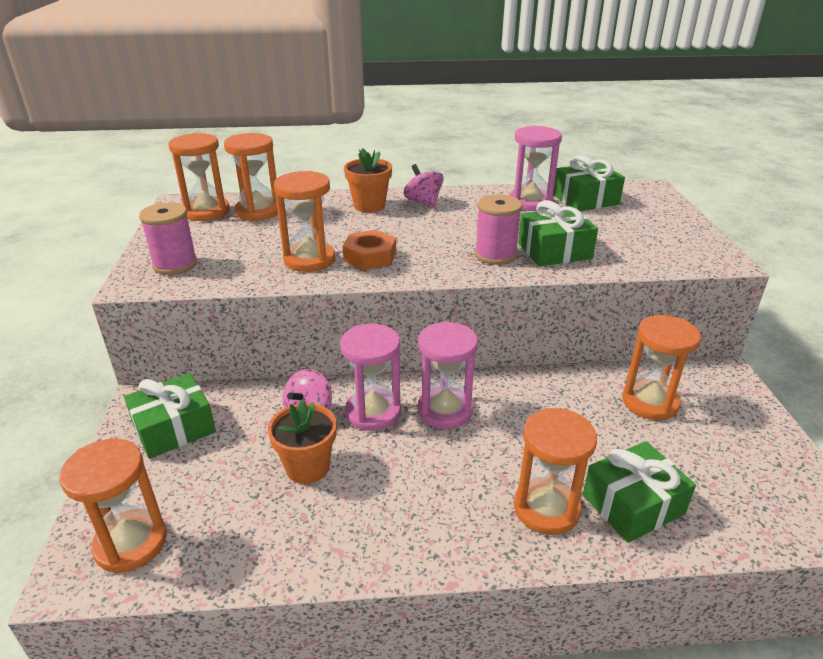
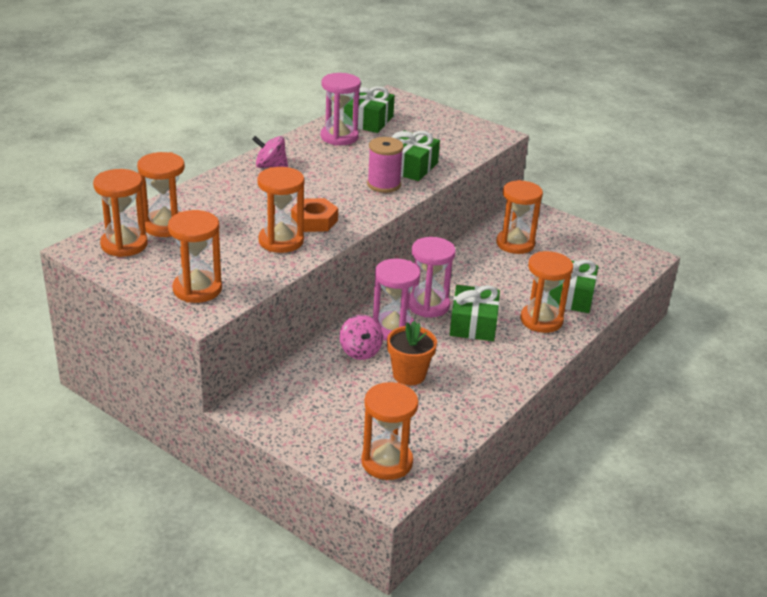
camera: 50 degrees left, 0 degrees up
green gift [124,373,216,459] -> green gift moved to [450,285,500,341]
pink spool [139,202,197,275] -> orange hourglass [168,210,222,303]
orange flower pot [344,148,392,213] -> none

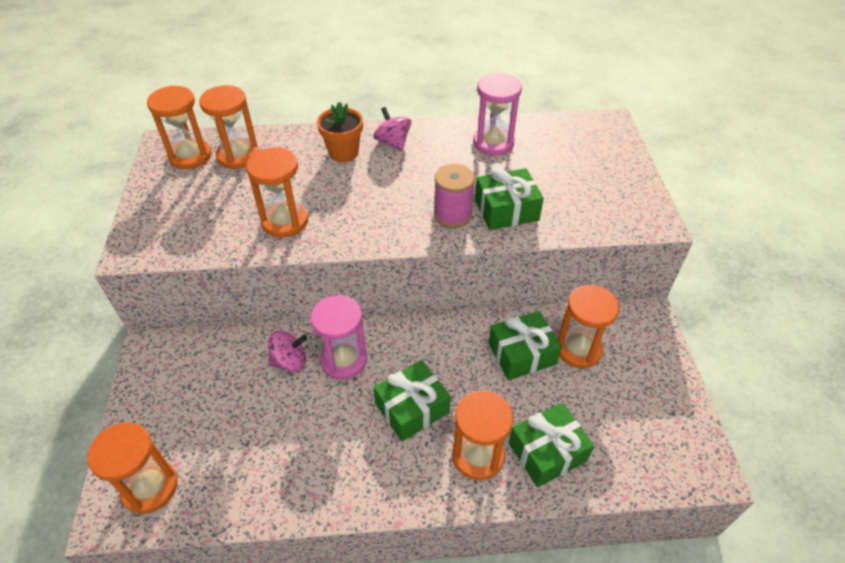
camera: 50 degrees right, 15 degrees up
orange hourglass [168,210,222,303] -> none
orange nut [291,198,338,232] -> none
pink spinning top [340,315,383,360] -> pink spinning top turned 135 degrees counterclockwise [268,331,307,372]
green gift [344,86,395,133] -> green gift moved to [489,311,562,380]
orange flower pot [387,321,437,385] -> orange flower pot moved to [317,102,363,162]
pink hourglass [409,237,456,318] -> none

